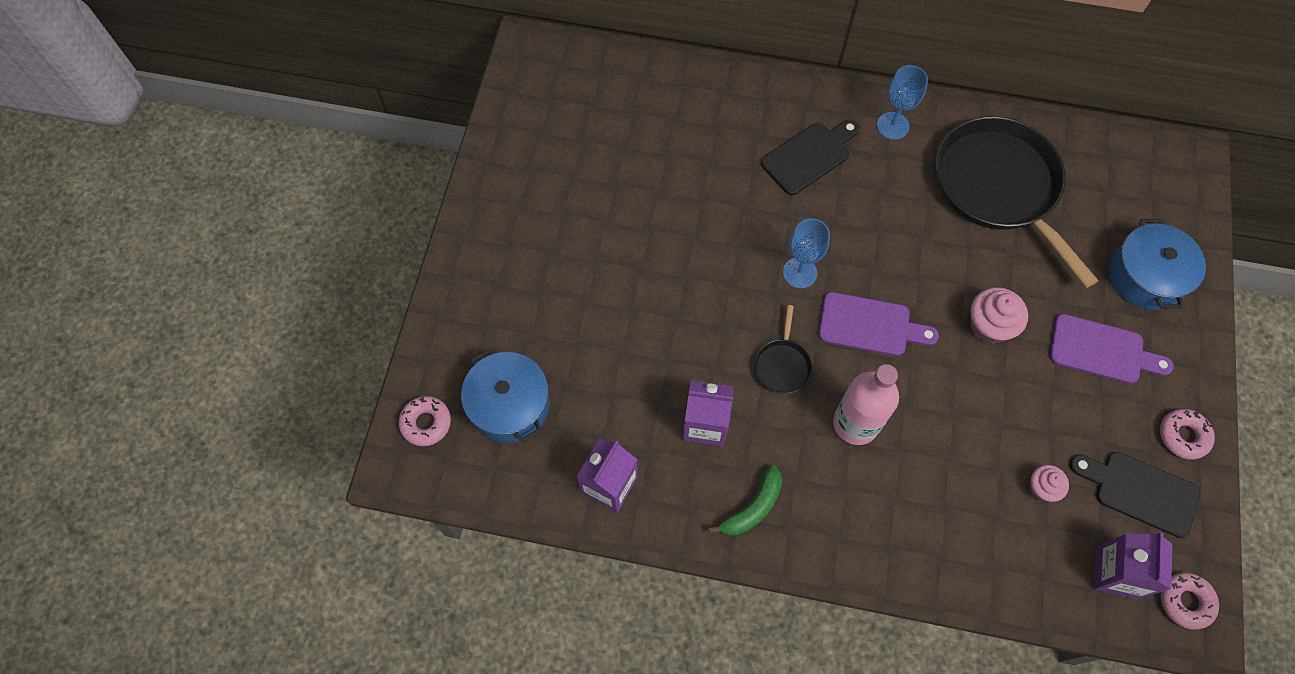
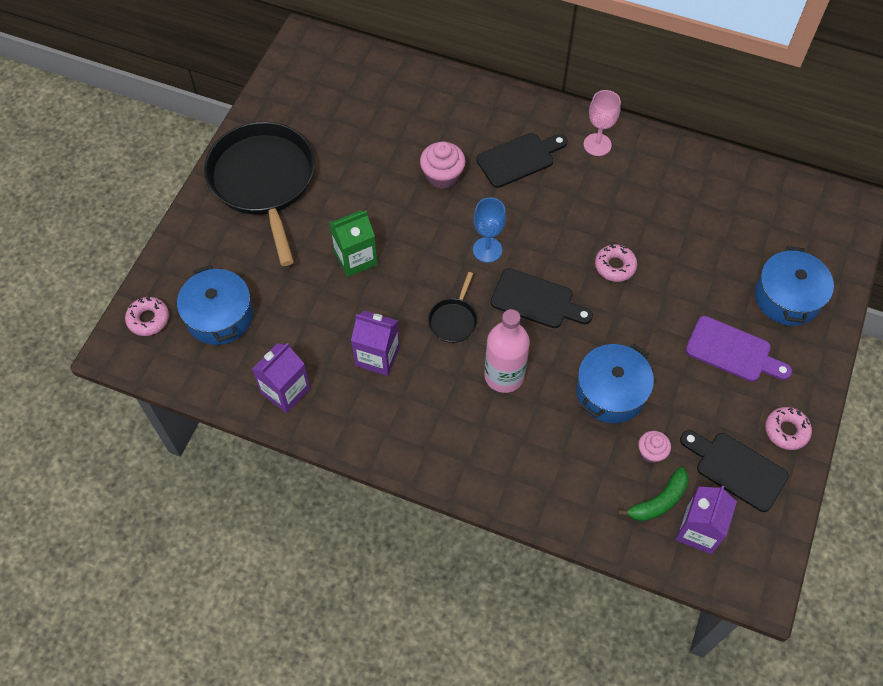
camera: 10 degrees right, 5 degrees down
green banana [708,465,782,536] -> green banana moved to [618,467,689,522]
purple cutting board [819,292,939,356] -> black cutting board [491,268,593,328]
blue goblet [877,65,928,140] -> pink goblet [584,90,621,156]
black pan [936,116,1099,288] -> black pan moved to [204,122,315,266]
pink cupcake [970,287,1028,344] -> pink cupcake moved to [420,141,466,189]
pink donut [1161,573,1219,630] -> pink donut moved to [595,244,637,282]
none -> green carton [329,210,378,277]
none -> blue pot [576,343,654,423]

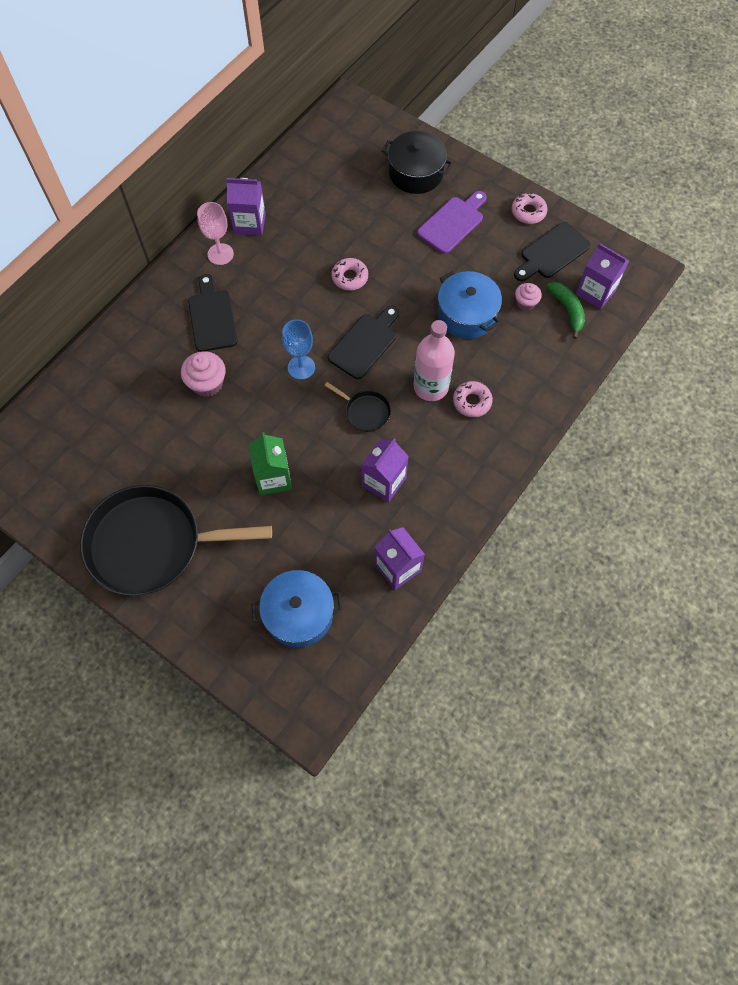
camera: 75 degrees left, 5 degrees up
pink donut [125,296,169,336] -> pink donut moved to [453,381,493,417]
blue pot [755,246,834,326] -> black pot [382,131,453,194]
none -> purple carton [226,178,266,236]

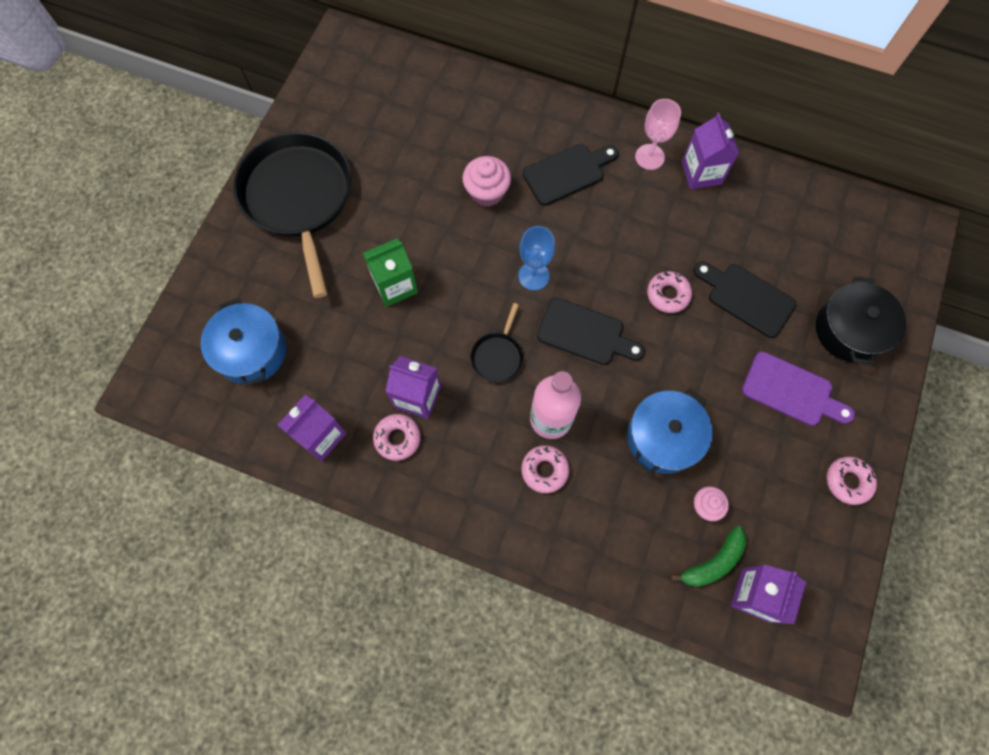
camera: 75 degrees right, 5 degrees up
black cutting board [514,222,591,281] -> black cutting board moved to [693,261,796,338]
none -> pink donut [373,414,421,461]

